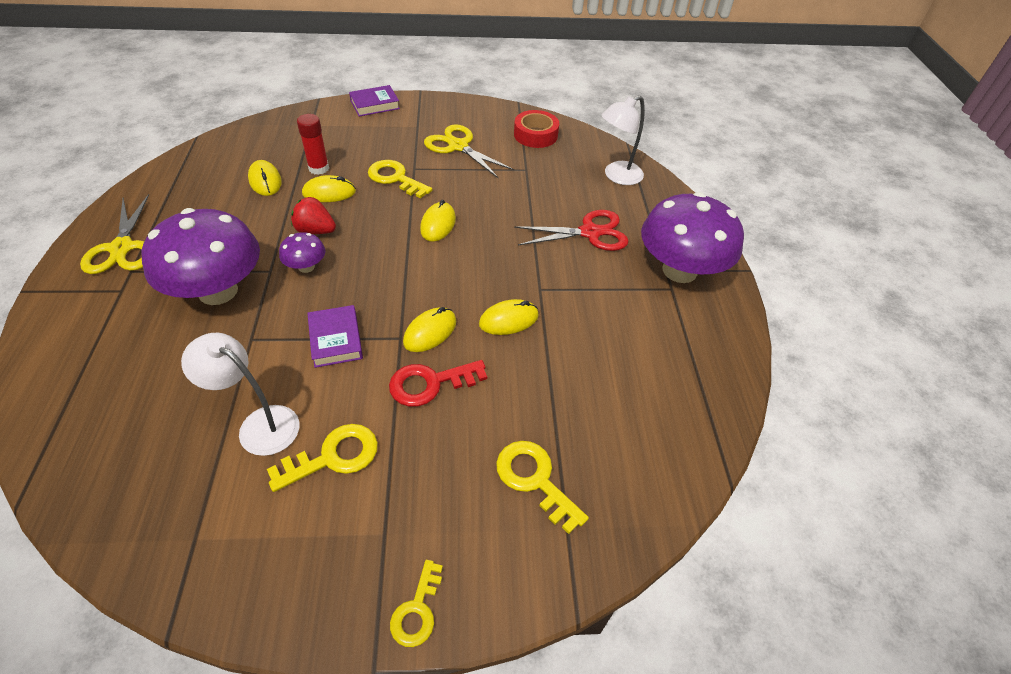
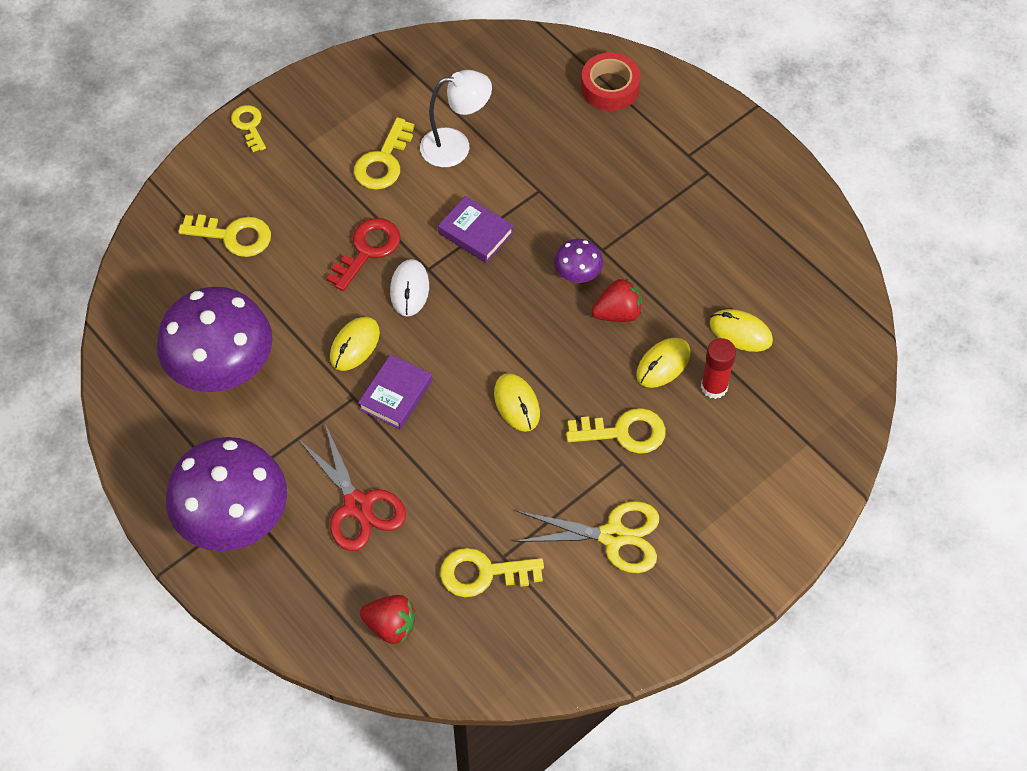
camera: 145 degrees right, 10 degrees up
yellow scissors [80,194,149,274] -> none
purple mushroom [141,208,260,305] -> purple mushroom moved to [157,287,273,392]
purple book [349,85,400,116] -> purple book moved to [358,354,432,430]
yellow mouse [403,307,456,352] -> white mouse [390,259,429,316]
red tape [514,110,559,148] -> red tape moved to [581,52,641,111]
red scissors [514,210,629,251] -> red scissors turned 75 degrees counterclockwise [297,424,406,551]
white lamp [601,95,645,185] -> red strawberry [360,595,416,644]
none -> yellow key [440,548,544,597]

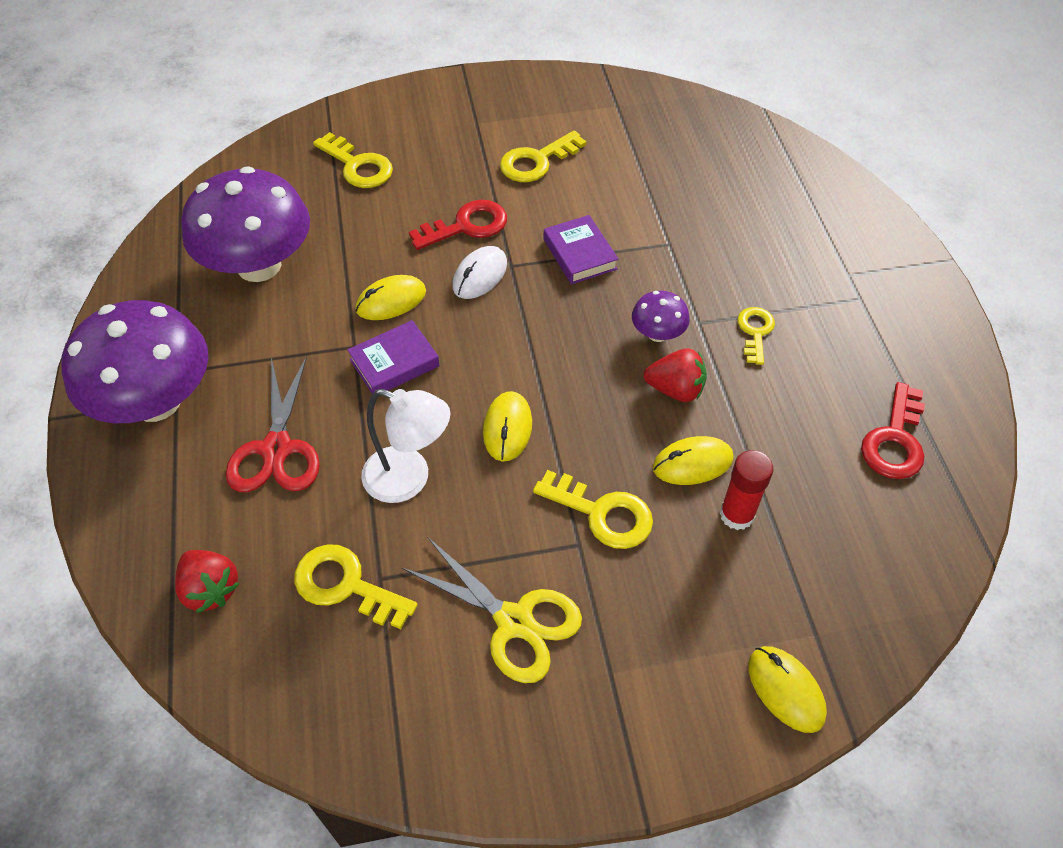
camera: 30 degrees right, 5 degrees down
yellow key [231,105,266,152] -> yellow key moved to [738,307,775,365]
white lamp [420,70,492,167] -> white lamp moved to [361,389,450,503]
red tape [581,52,641,111] -> none
yellow mouse [710,309,773,352] -> yellow mouse moved to [748,646,827,733]
none -> red key [861,382,925,479]

